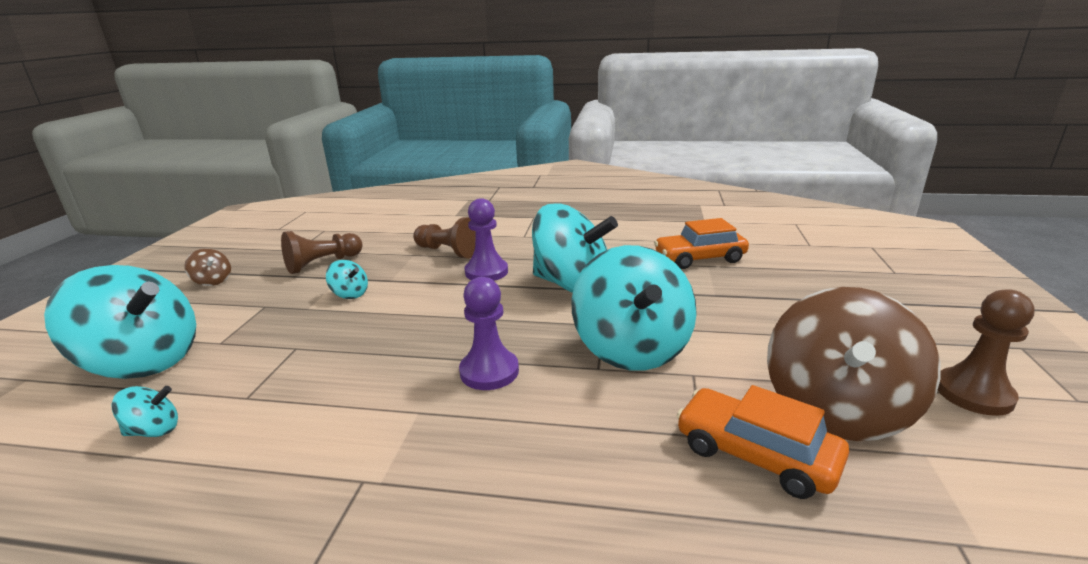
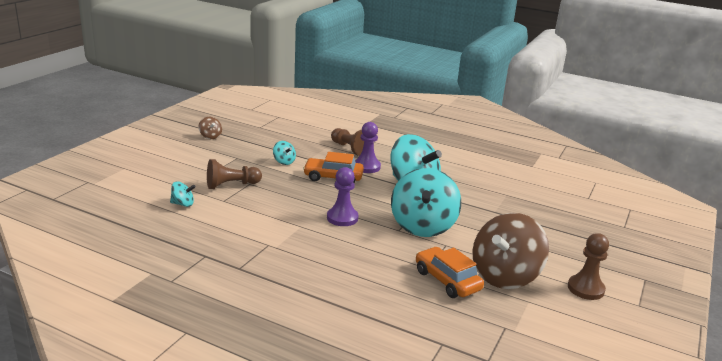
camera: 15 degrees right, 0 degrees up
turquoise spinning top [44,265,196,379] -> none
brown pawn [281,231,362,274] -> brown pawn moved to [207,159,262,189]
orange car [654,218,749,269] -> orange car moved to [303,152,364,183]

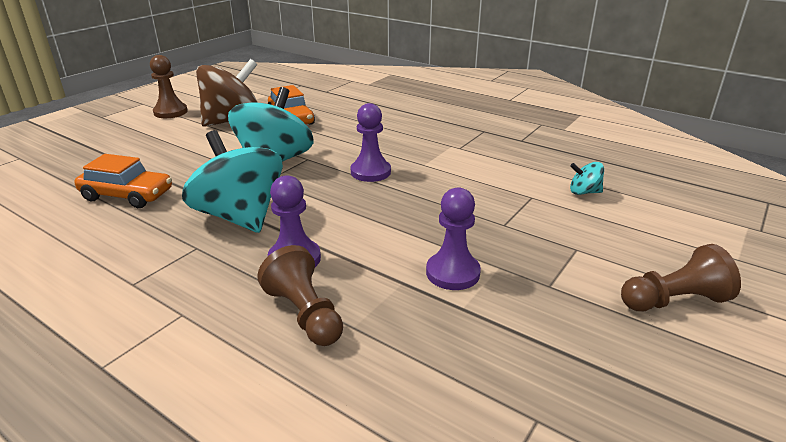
camera: 170 degrees left, 5 degrees up
brown spinning top [199,117,222,139] -> none
brown pawn [207,159,262,189] -> brown pawn moved to [621,244,741,311]
turquoise spinning top [273,141,296,165] -> purple pawn [426,187,481,290]
orange car [303,152,364,183] -> orange car moved to [74,154,172,208]

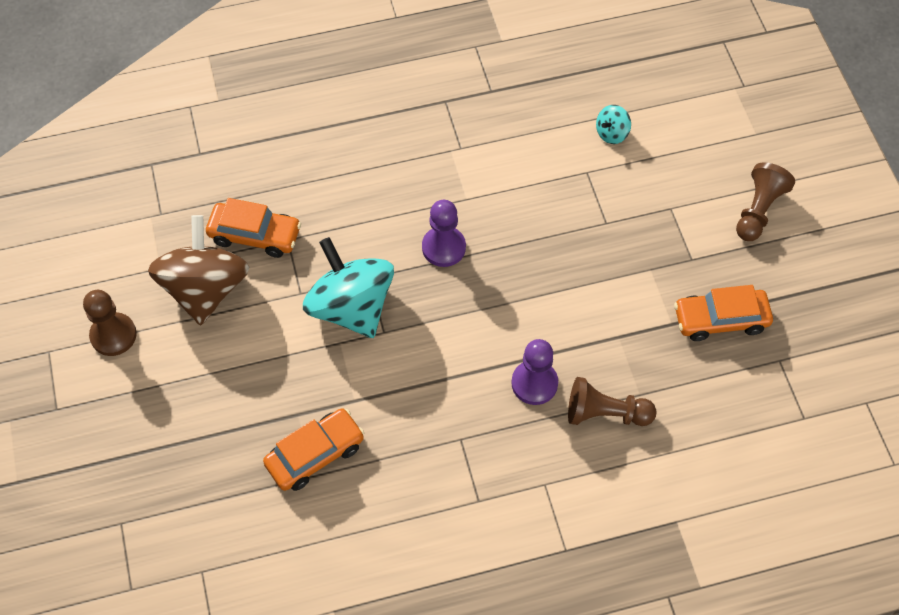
camera: 50 degrees left, 30 degrees up
turquoise spinning top [182,130,283,233] -> none
purple pawn [426,187,481,290] -> none
none -> orange car [674,285,773,341]

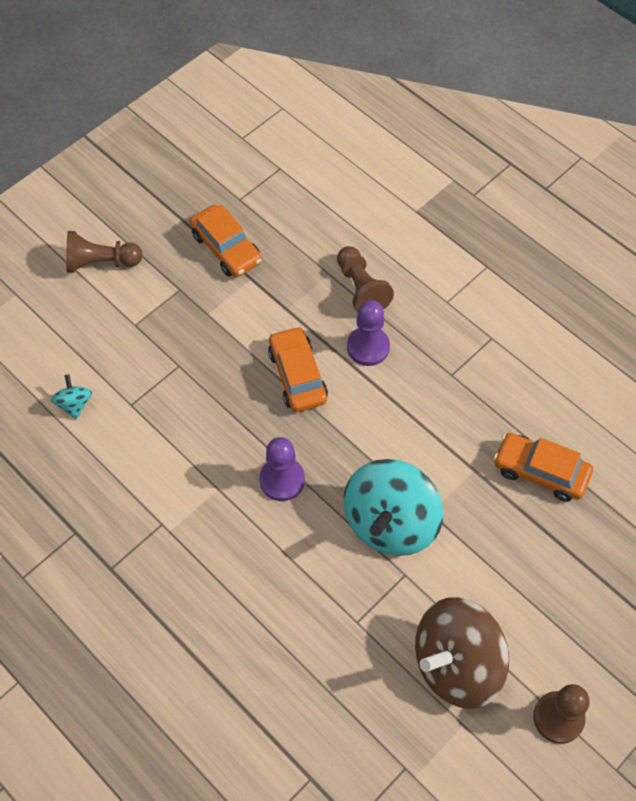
camera: 120 degrees left, 0 degrees up
orange car [206,198,301,258] -> orange car moved to [268,326,328,412]
turquoise spinning top [596,105,631,144] -> turquoise spinning top turned 120 degrees counterclockwise [51,374,92,419]

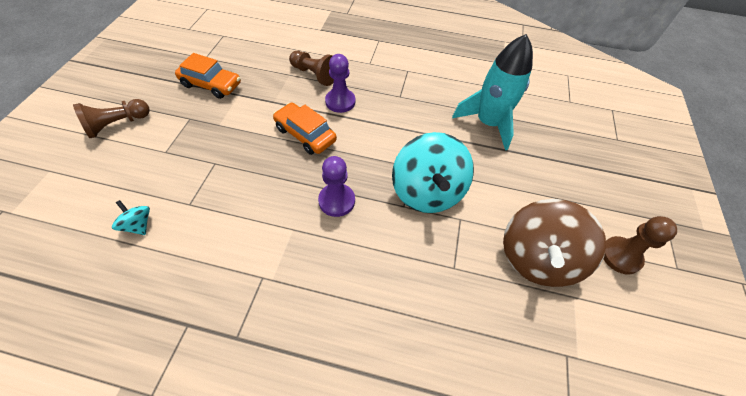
camera: 35 degrees left, 5 degrees down
orange car [494,433,593,502] -> turquoise rocket [452,34,533,150]

